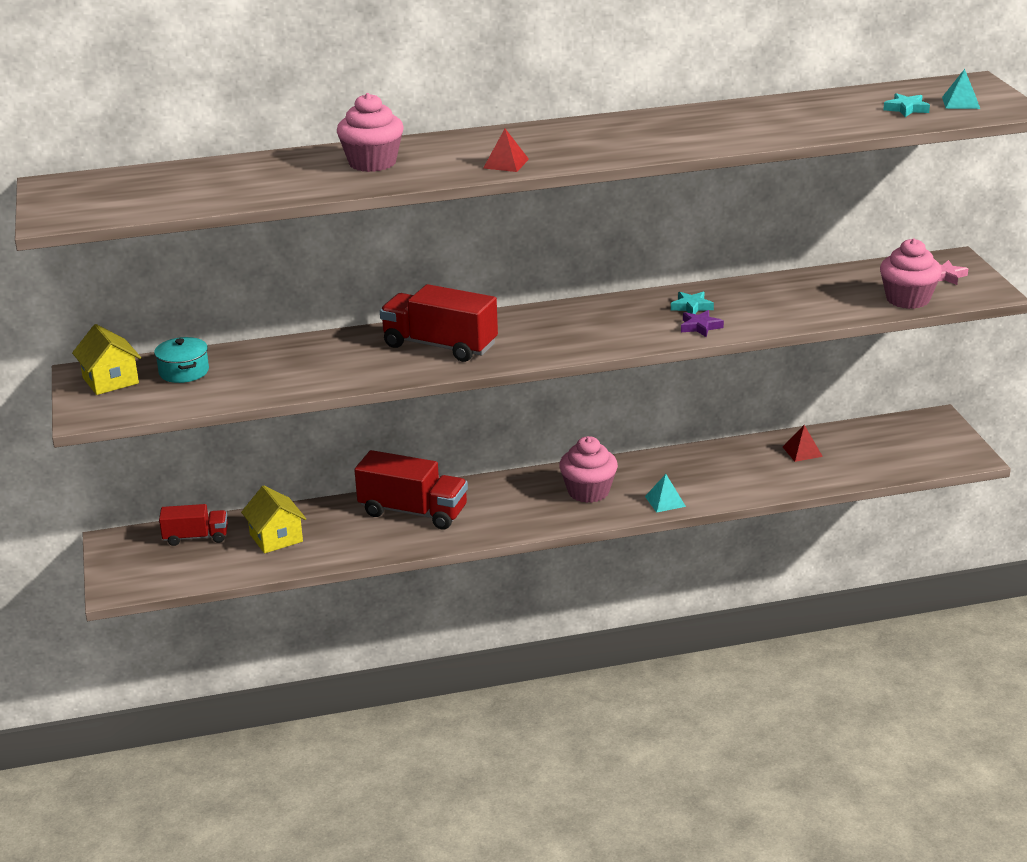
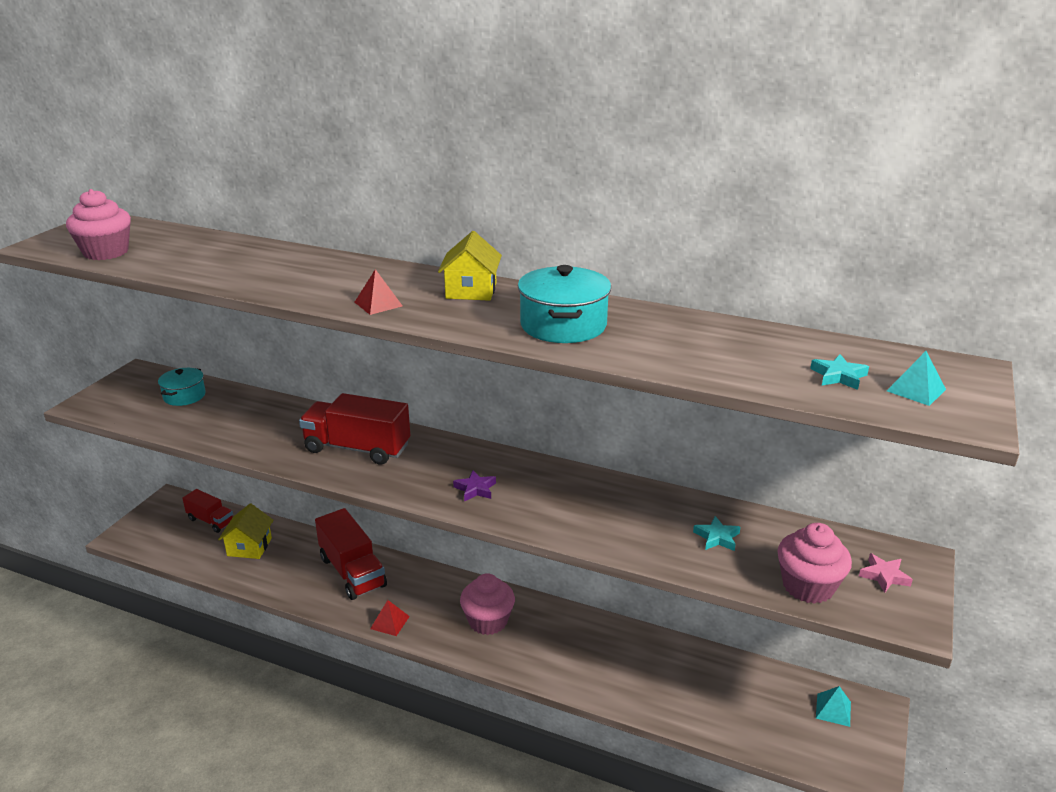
camera: 35 degrees right, 0 degrees up
yellow house [72,324,141,395] -> yellow house moved to [438,231,502,301]
pink cupcake [337,93,403,172] -> pink cupcake moved to [66,189,131,260]
red truck [380,284,498,362] -> red truck turned 45 degrees counterclockwise [299,393,410,465]
turquoise pyramid [645,474,686,513] -> turquoise pyramid moved to [816,686,851,727]
turquoise star [671,292,714,314] -> turquoise star moved to [693,516,740,551]
purple star [681,310,724,337] -> purple star moved to [453,470,496,502]
red pyramid [783,425,823,462] -> red pyramid moved to [370,600,410,636]
none -> turquoise pot [518,265,611,343]

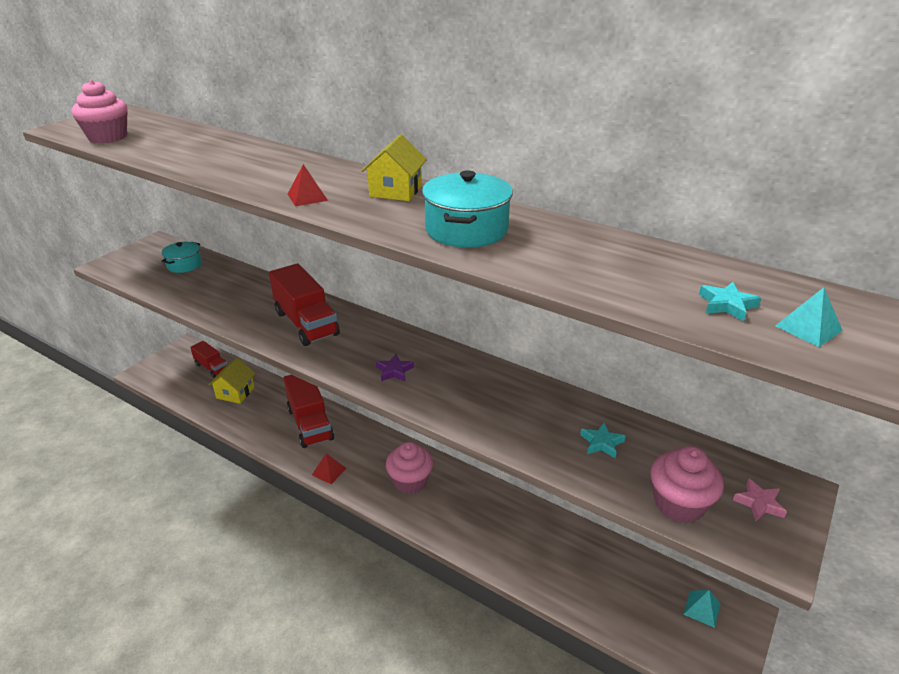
camera: 10 degrees right, 5 degrees up
red truck [299,393,410,465] -> red truck turned 150 degrees counterclockwise [269,263,340,346]

